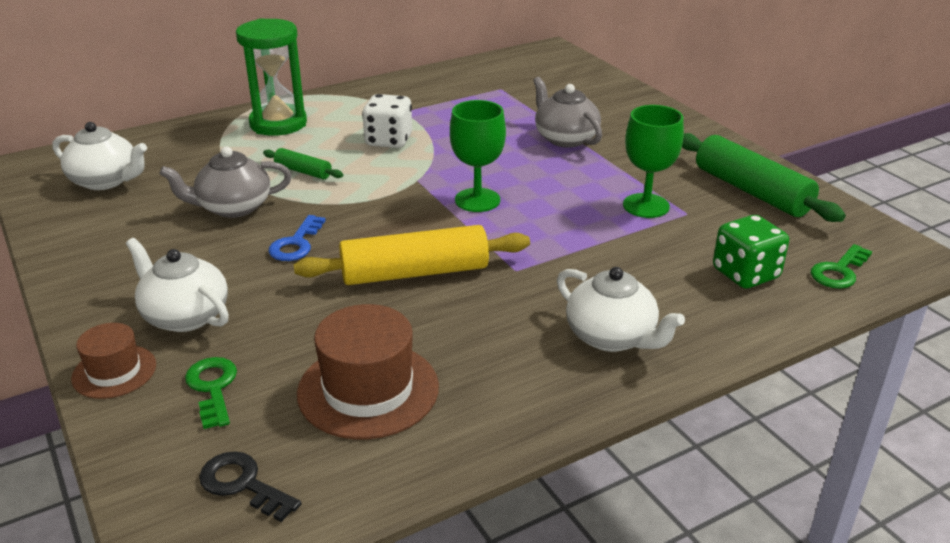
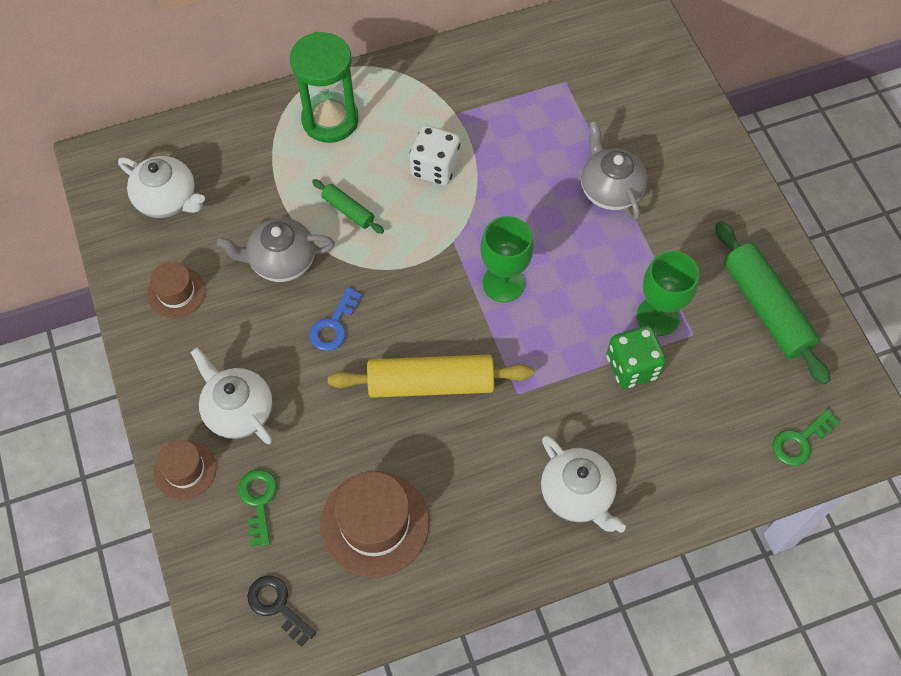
camera: 10 degrees right, 30 degrees up
green dice [713,215,789,288] -> green dice moved to [607,326,666,389]
none -> brown hat [147,262,206,318]

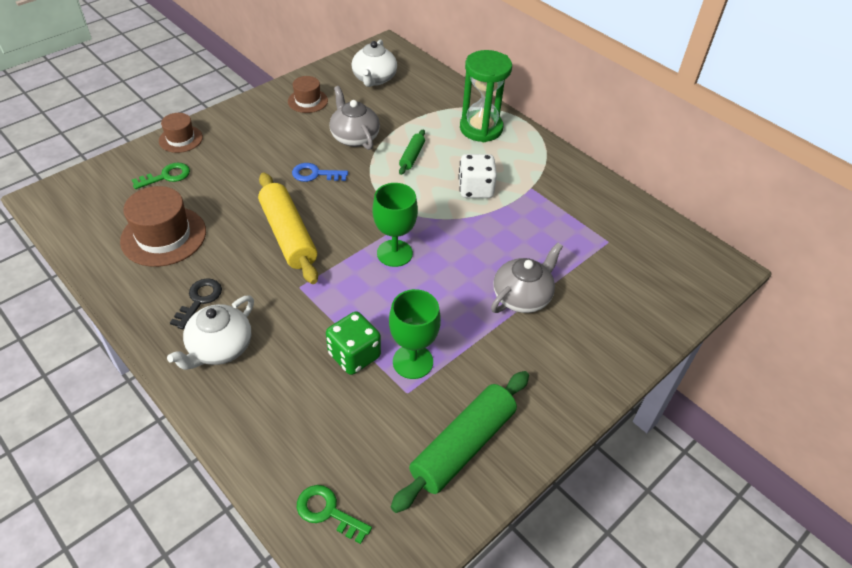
camera: 65 degrees right, 15 degrees down
white teapot [190,348,273,444] -> none
black key [247,576,316,647] -> black key moved to [170,278,222,330]

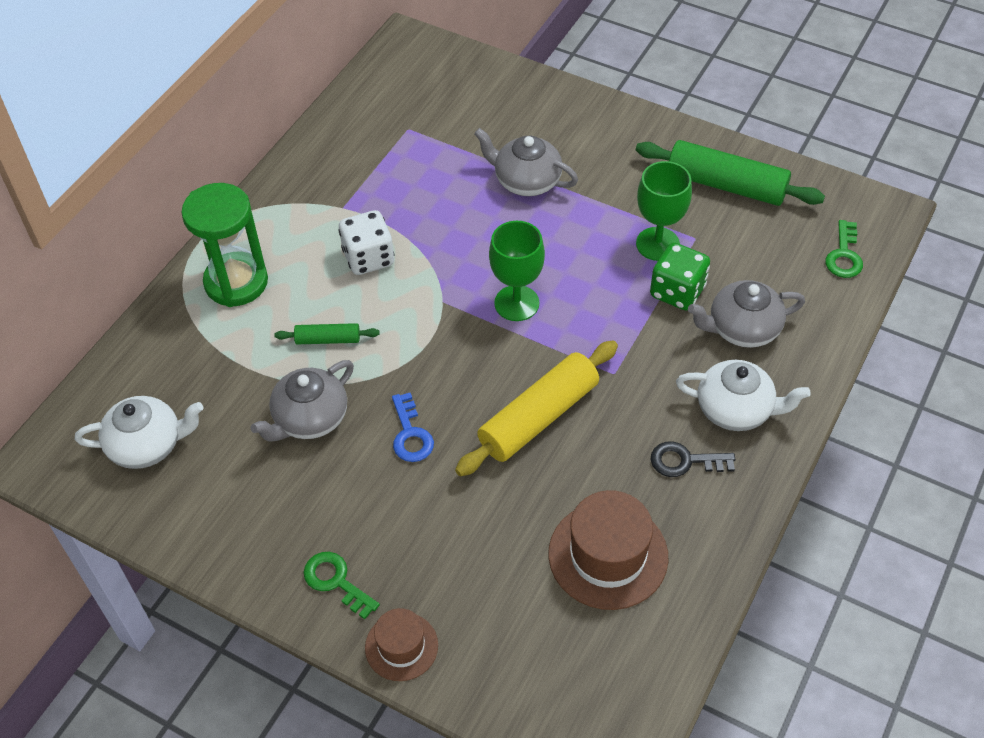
camera: 105 degrees left, 5 degrees up
green key [132,162,190,189] -> green key moved to [303,552,380,619]
brown hat [288,76,328,113] -> none
none -> grey teapot [688,280,805,348]

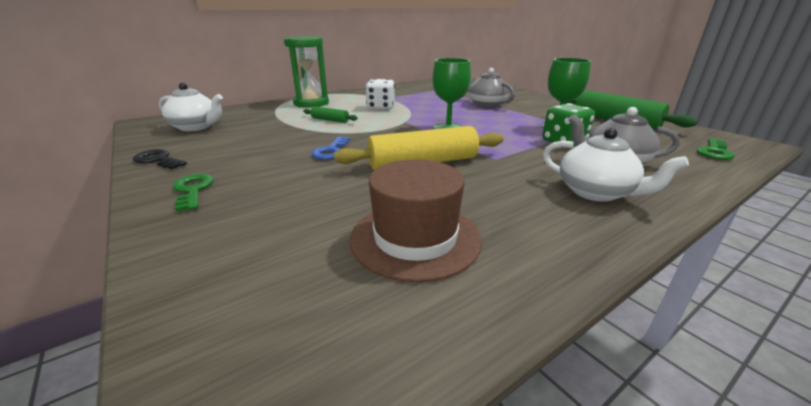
camera: 25 degrees right, 25 degrees down
grey teapot [251,360,354,442] -> none
brown hat [365,608,438,681] -> none
black key [651,441,735,477] -> black key moved to [133,149,187,169]

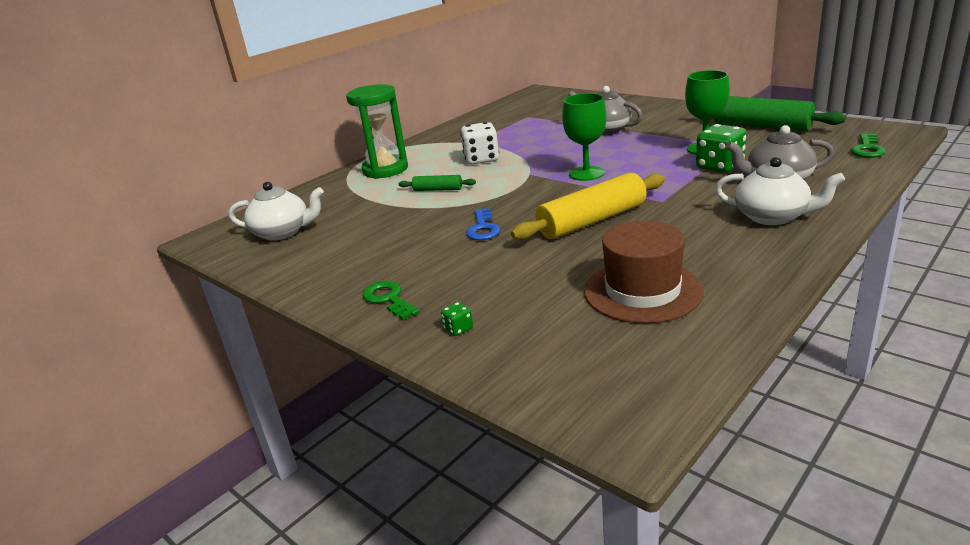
camera: 10 degrees left, 0 degrees up
black key [133,149,187,169] -> none
none -> green dice [441,302,473,336]

